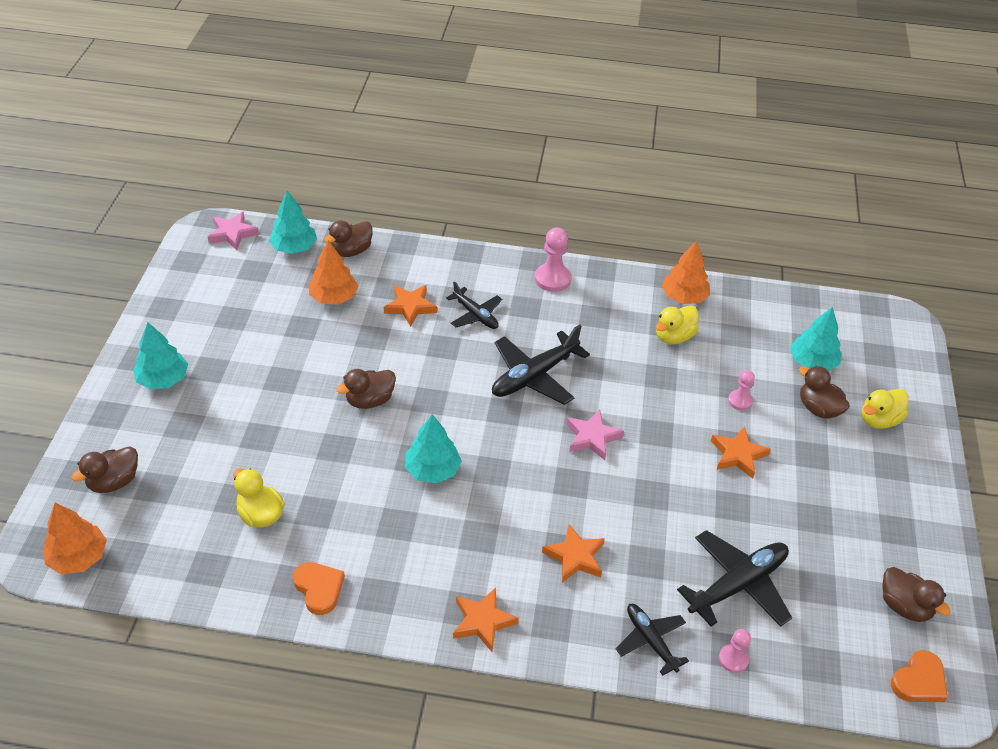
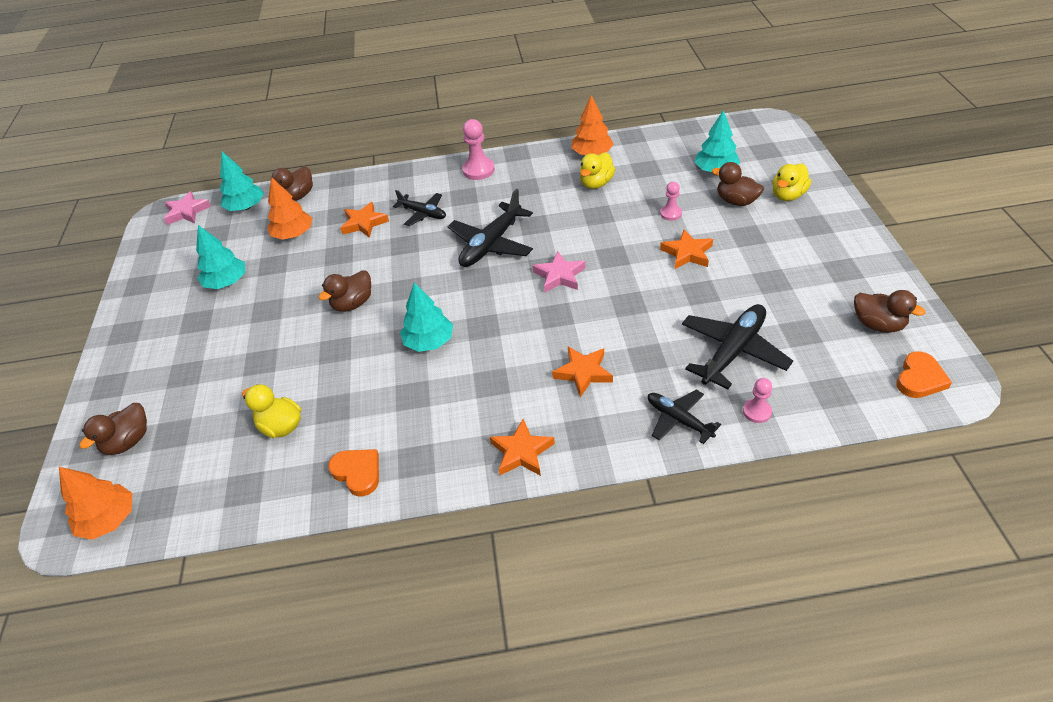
camera: 10 degrees left, 0 degrees up
turquoise tree [133,322,188,389] -> turquoise tree moved to [196,225,245,289]

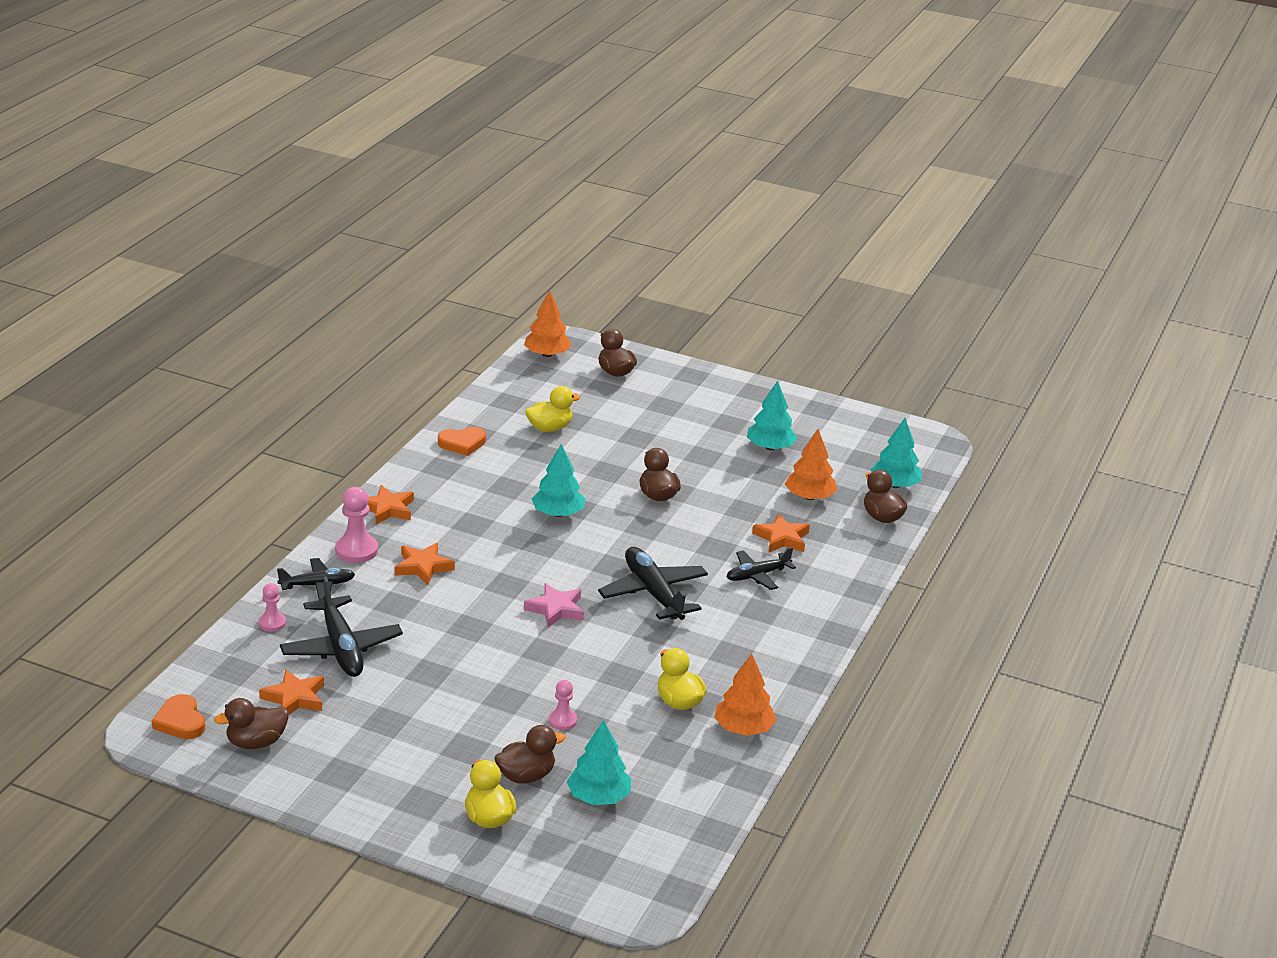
camera: 115 degrees right, 15 degrees down
pink star [164,191,211,225] -> none
pink pawn [462,119,495,180] -> pink pawn moved to [335,487,378,563]
orange star [660,229,713,269] -> orange star moved to [259,669,324,715]

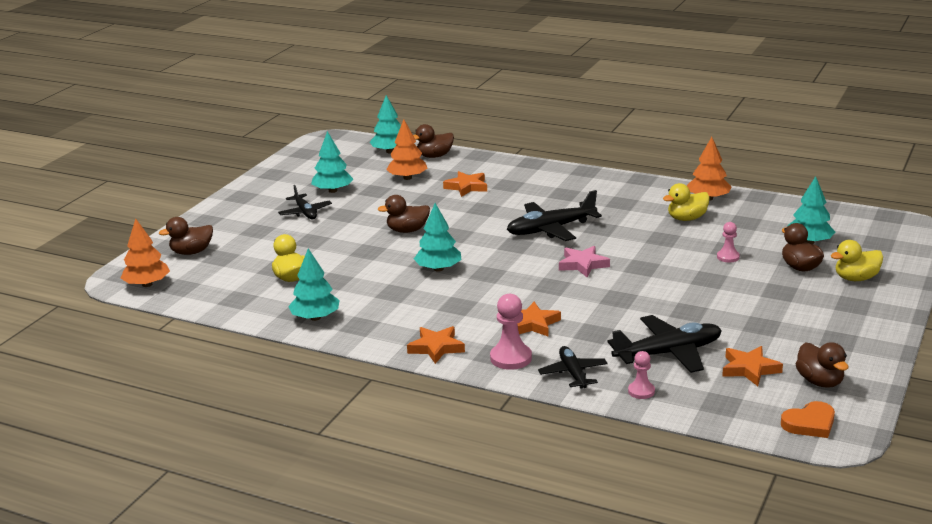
camera: 85 degrees left, 5 degrees down
orange heart [438,427,486,456] -> turquoise tree [288,249,340,321]
black plane [726,547,796,590] -> black plane moved to [278,185,332,219]

